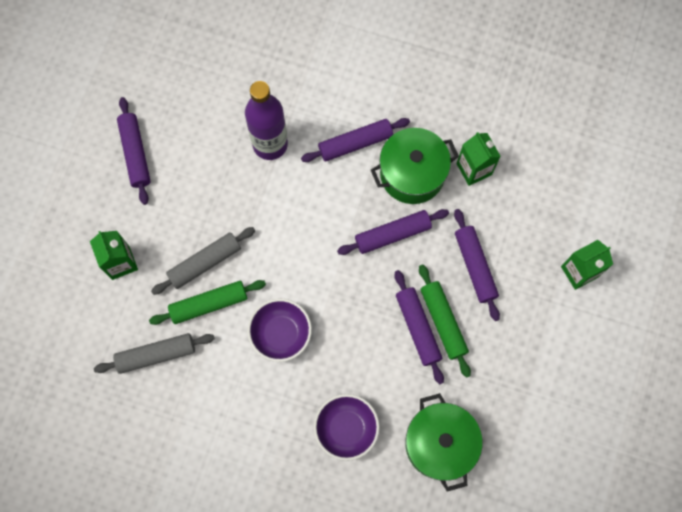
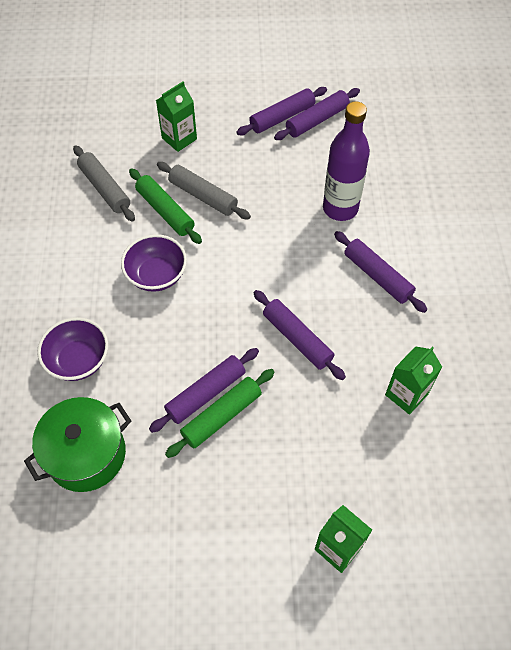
camera: 70 degrees right, 15 degrees down
green pot [371,128,459,204] -> none
purple rolling pin [454,209,500,321] -> purple rolling pin moved to [274,88,360,140]

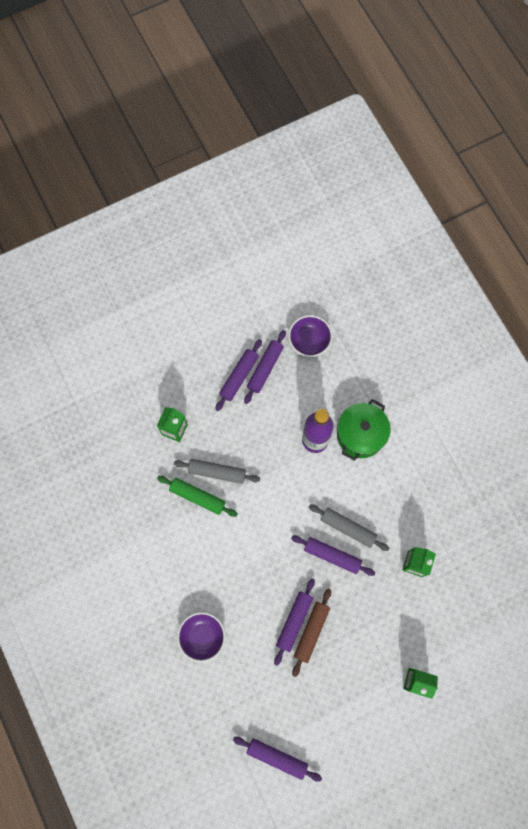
camera: 25 degrees left, 15 degrees up
green pot [24,397,131,492] -> green pot moved to [337,399,390,461]
grey rolling pin [73,145,135,222] -> grey rolling pin moved to [309,504,389,551]
purple bowl [121,234,187,292] -> purple bowl moved to [288,315,333,357]
green rolling pin [165,369,275,458] -> brown rolling pin [292,589,331,677]
purple rolling pin [334,231,428,313] -> purple rolling pin moved to [233,737,322,782]

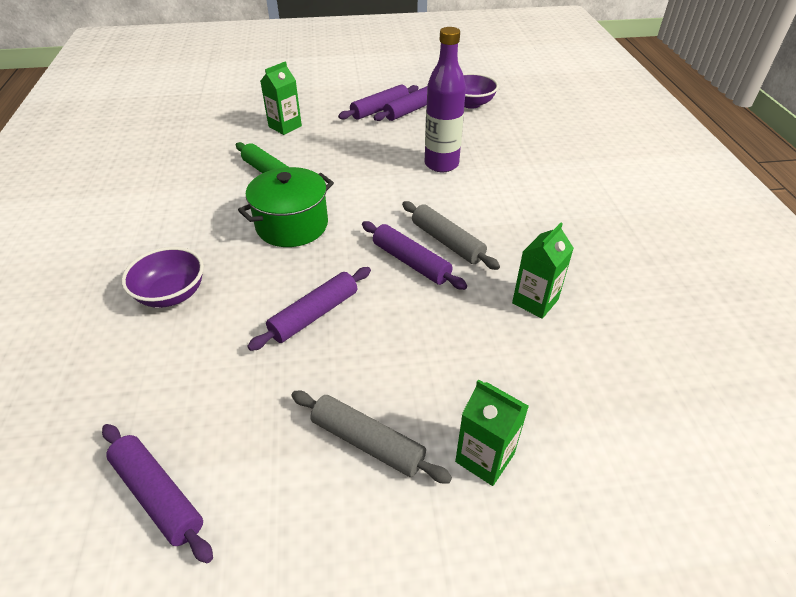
camera: 20 degrees right, 30 degrees down
grey rolling pin [174,459,260,484] -> grey rolling pin moved to [291,391,452,484]
brown rolling pin [292,589,331,677] -> none
green pot [337,399,390,461] -> green pot moved to [238,167,334,247]

